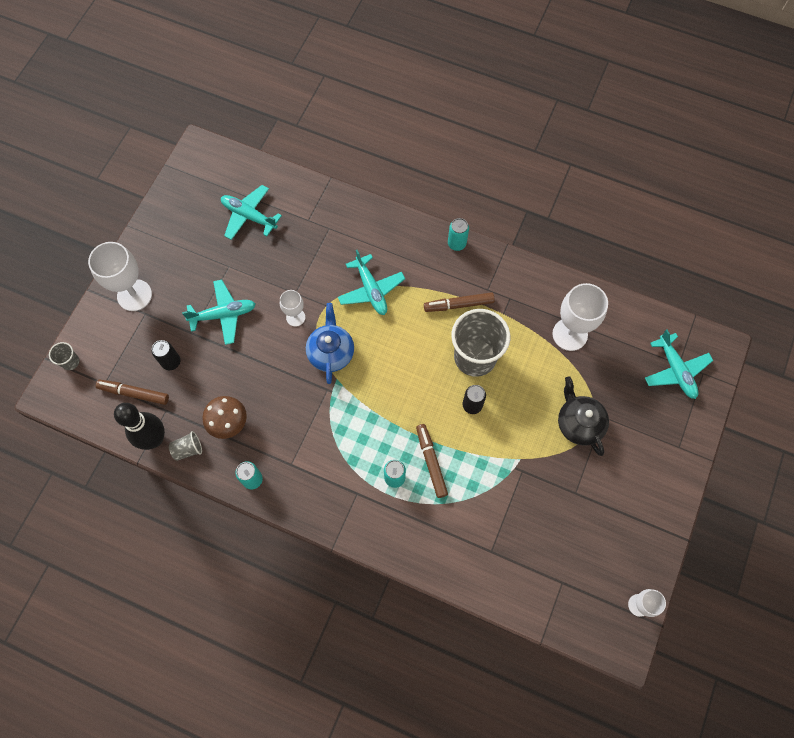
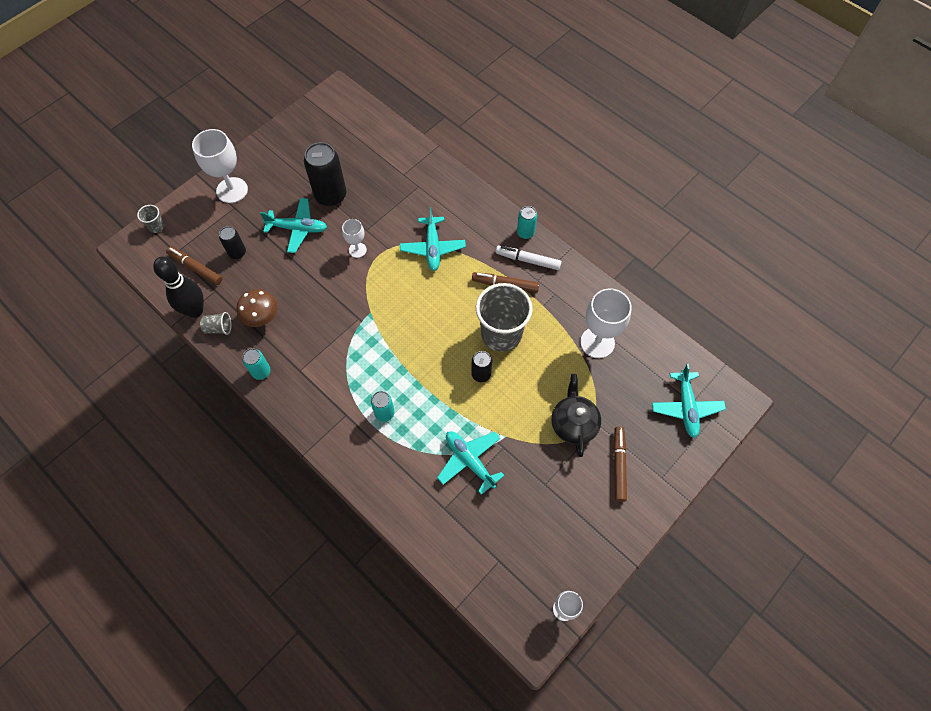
camera: 20 degrees right, 5 degrees down
turquoise plane [221,185,282,240] -> turquoise plane moved to [437,431,505,495]
blue teapot [306,303,354,384] -> none
brown marker [416,424,448,498] -> brown marker moved to [613,427,627,502]
none -> black can [304,142,346,206]
none -> white marker [496,245,562,270]

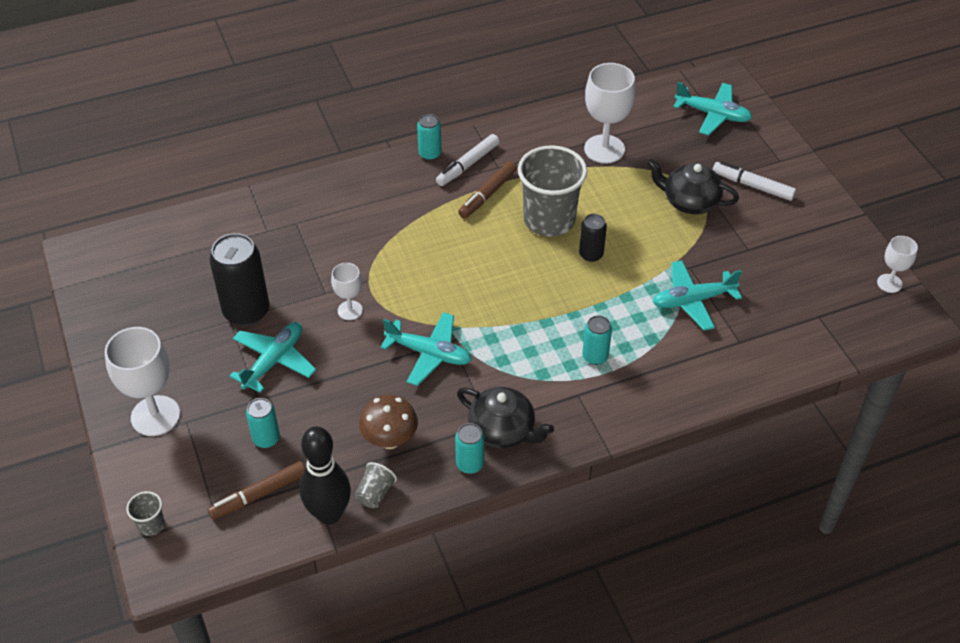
camera: 65 degrees left, 15 degrees down
black can [219,226,246,259] -> turquoise can [246,398,280,448]
turquoise plane [400,207,466,271] -> turquoise plane moved to [381,312,472,386]
brown marker [613,427,627,502] -> white marker [713,161,796,201]
none -> black teapot [457,387,554,448]

